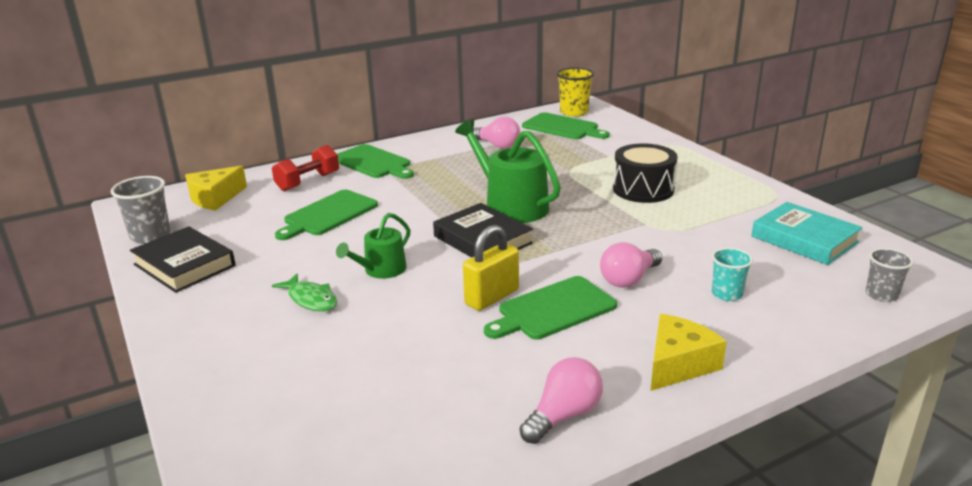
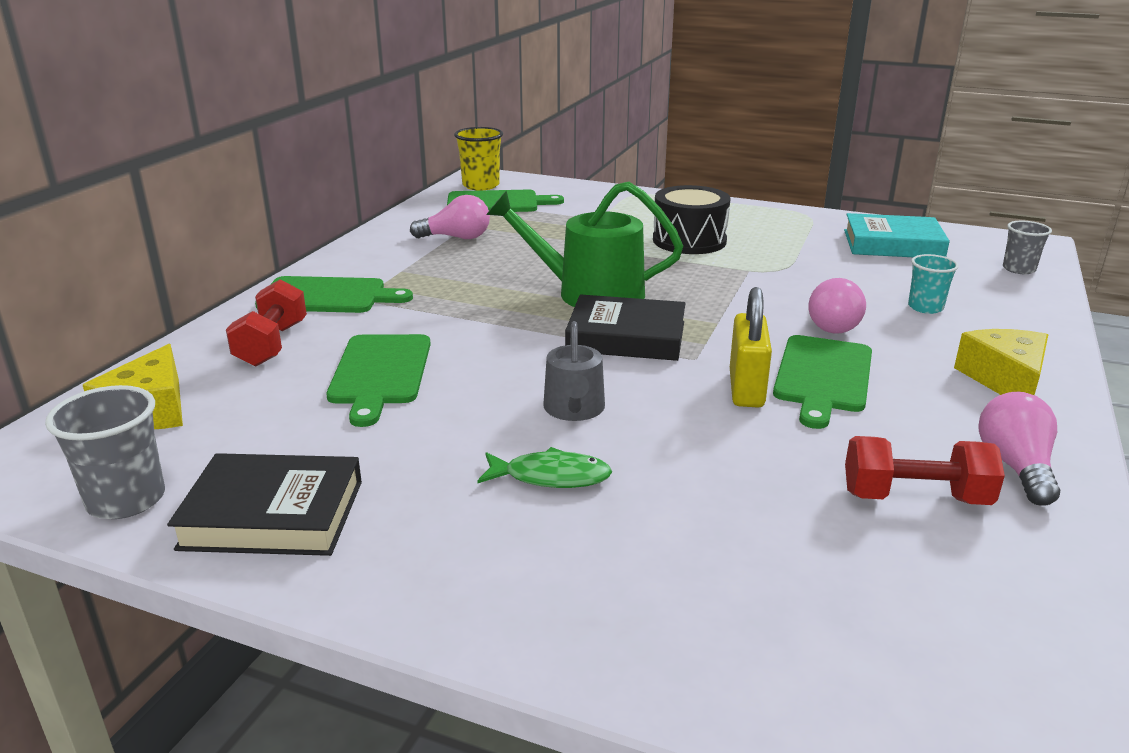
camera: 40 degrees left, 0 degrees up
green watering can [336,213,410,279] -> grey watering can [543,321,605,421]
none -> red dumbbell [845,436,1005,505]

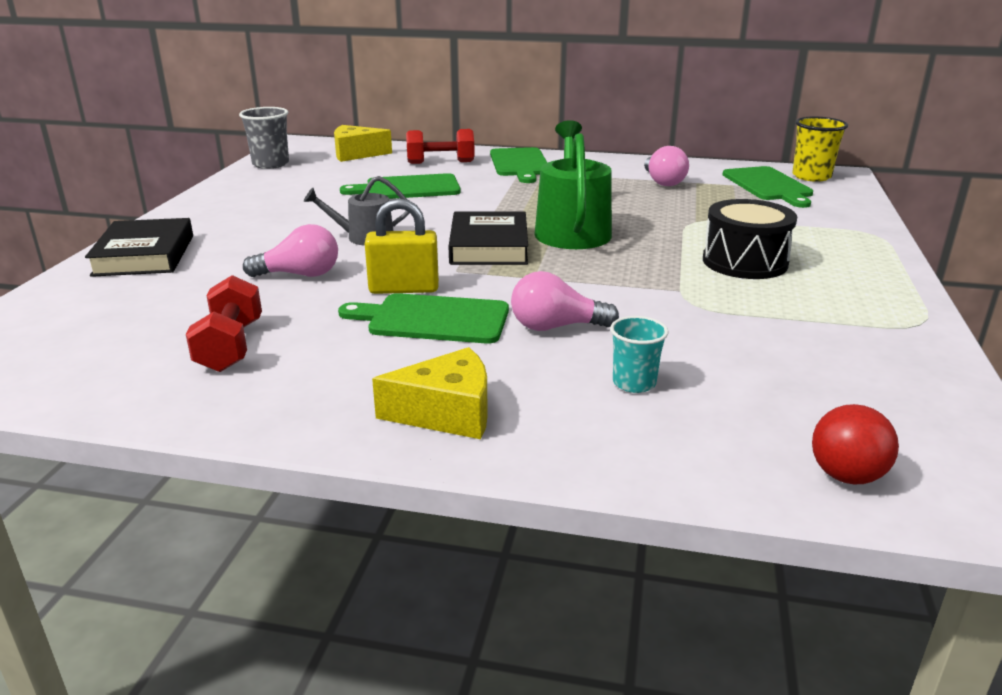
camera: 80 degrees right, 0 degrees up
black book [167,453,362,556] -> black book moved to [85,218,193,277]
green fish [478,447,612,488] -> none
turquoise book [844,213,950,257] -> none
pink light bulb [978,392,1060,506] -> pink light bulb moved to [243,224,338,277]
grey cup [1003,221,1052,274] -> red ball [812,404,899,484]

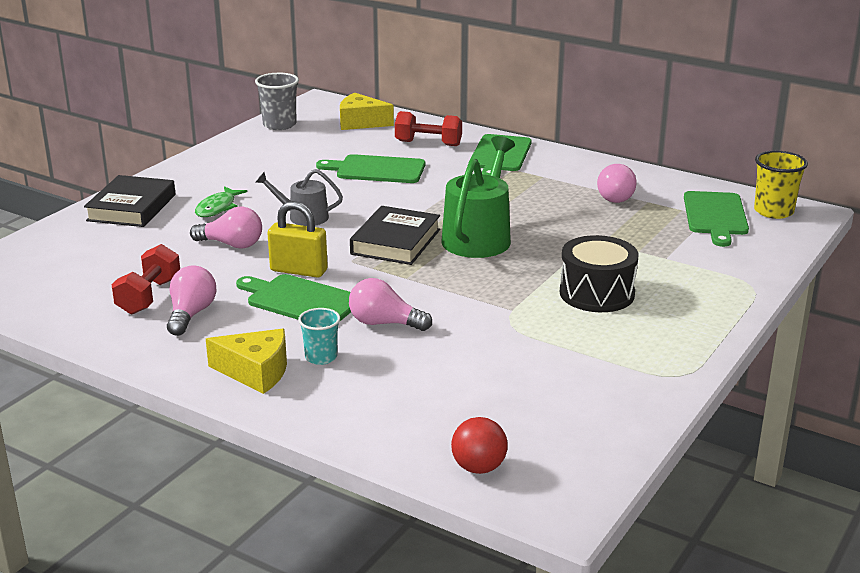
camera: 20 degrees right, 0 degrees up
turquoise cup [610,316,669,393] -> turquoise cup moved to [298,308,340,365]
none -> pink light bulb [167,265,216,336]
none -> green fish [195,186,247,217]

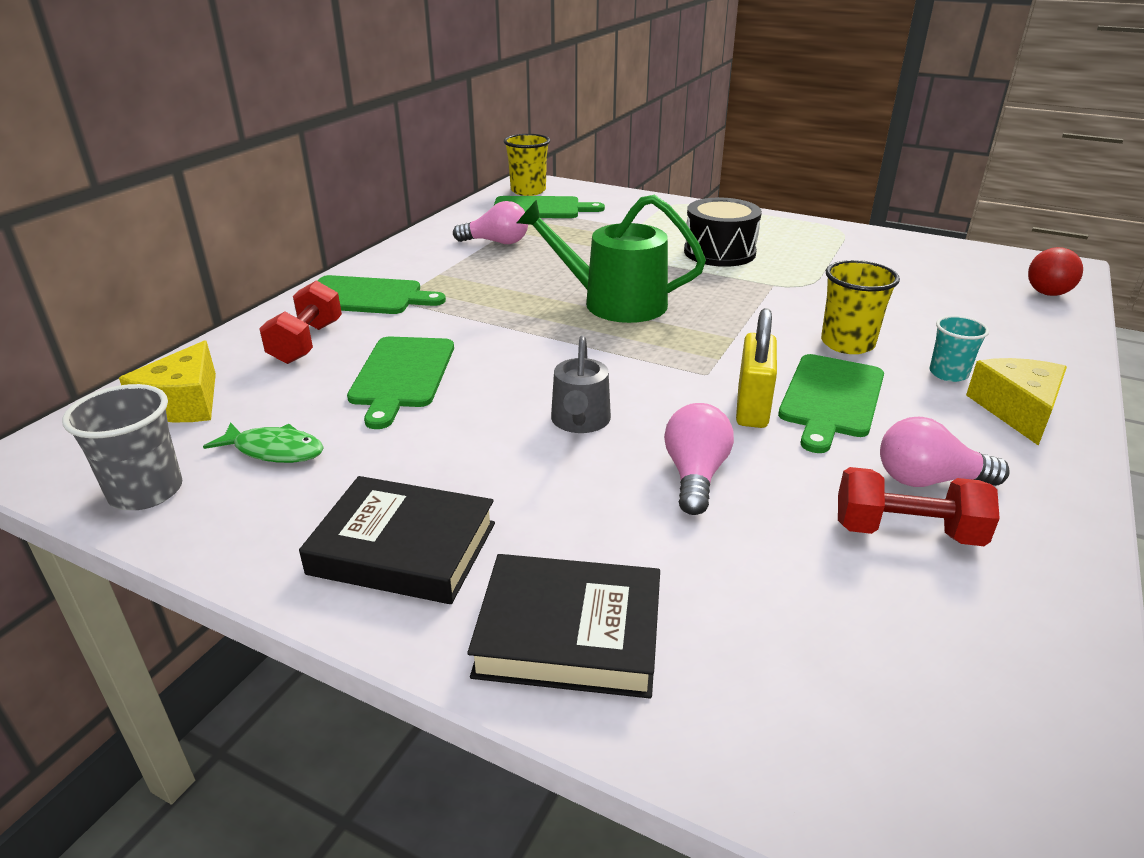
camera: 95 degrees left, 5 degrees up
green fish [195,186,247,217] -> green fish moved to [203,422,324,463]
pink light bulb [349,278,432,331] -> yellow cup [821,260,900,354]
black book [350,206,440,265] -> black book moved to [299,476,495,604]

